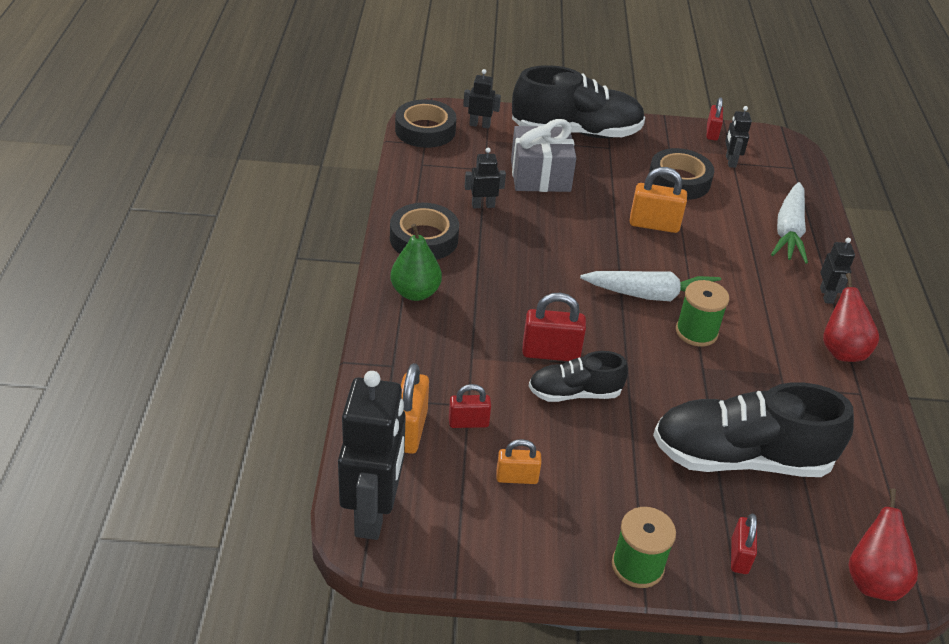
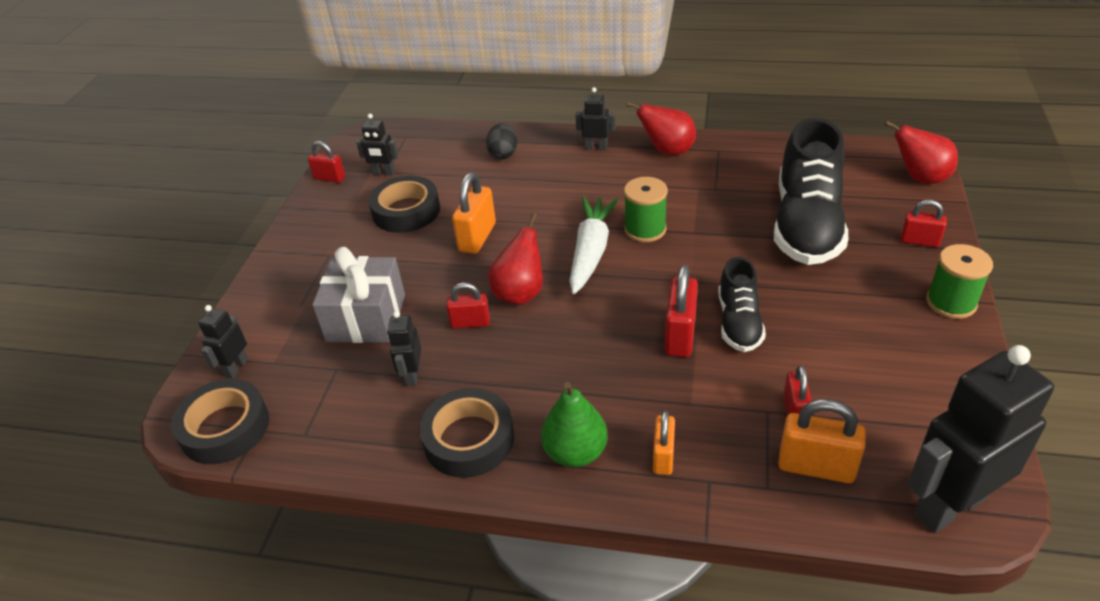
camera: 75 degrees left, 0 degrees up
black robot [338,371,406,540] -> black robot turned 45 degrees counterclockwise [907,345,1054,533]
orange padlock [496,439,542,484] -> orange padlock moved to [653,410,675,475]
black shoe [512,65,645,138] -> none
white carrot [771,182,808,264] -> black egg [486,123,517,159]
none -> red padlock [446,283,490,329]
none -> red pear [488,213,543,305]

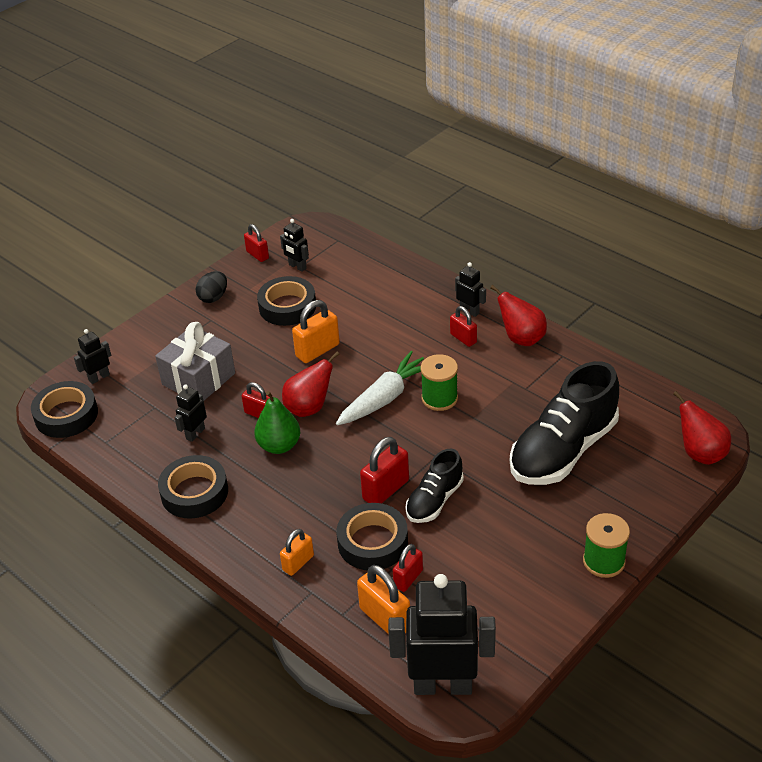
camera: 30 degrees right, 0 degrees up
black egg [486,123,517,159] -> black egg moved to [196,271,227,303]
green pear [541,382,608,467] -> green pear moved to [254,391,300,454]
red padlock [900,200,947,247] -> red padlock moved to [450,306,477,347]
none -> black tape [337,503,408,570]

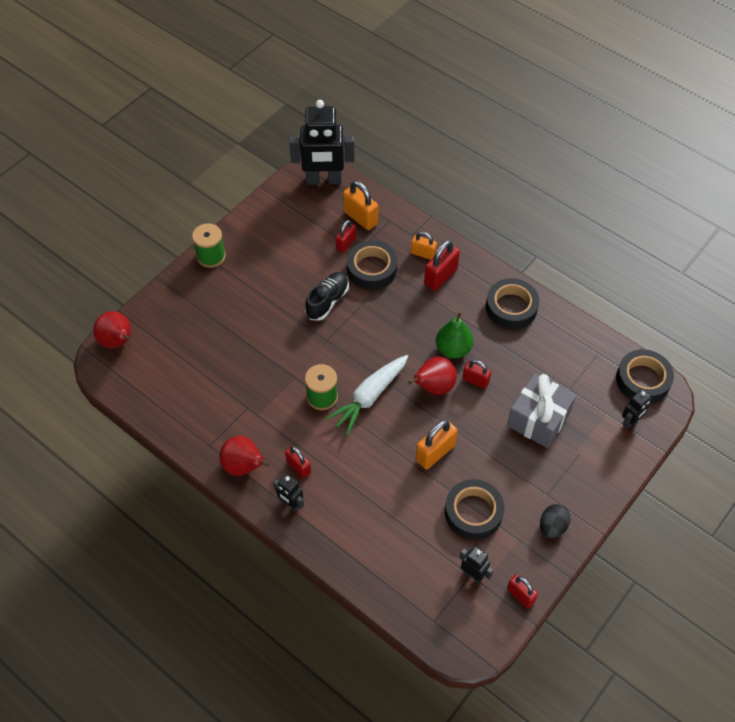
camera: 175 degrees right, 15 degrees up
black robot [174,384,207,442] -> none
orange padlock [280,529,314,576] -> orange padlock turned 75 degrees clockwise [411,232,437,260]
red padlock [360,437,409,503] -> red padlock moved to [424,240,460,291]
black shoe [510,361,619,485] -> none

